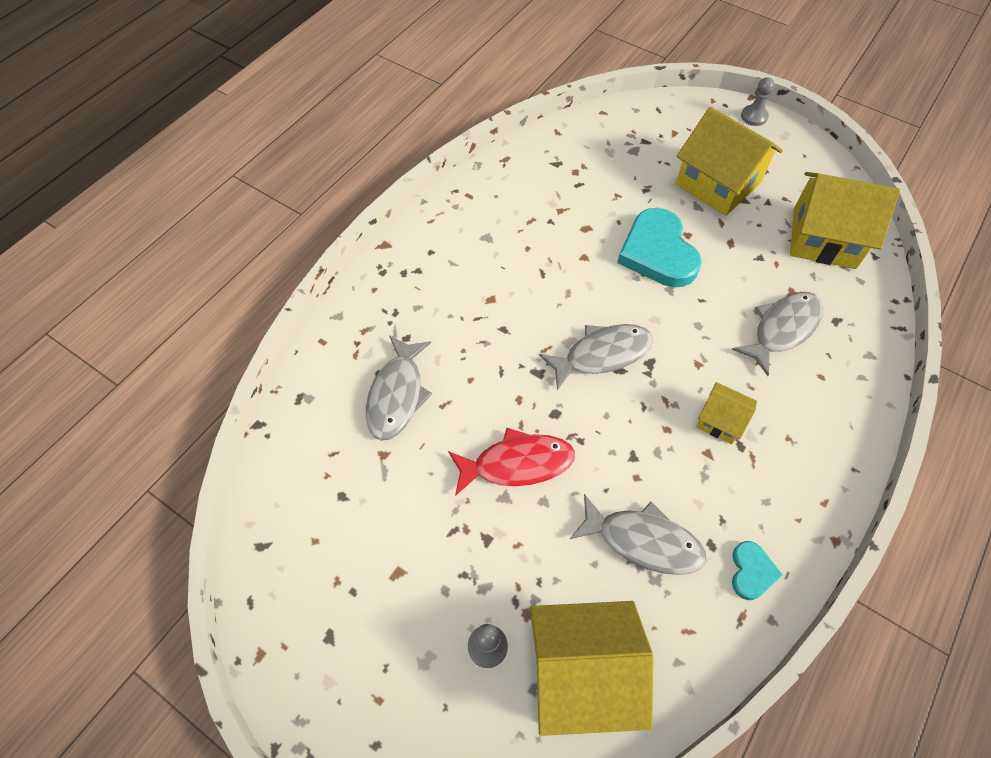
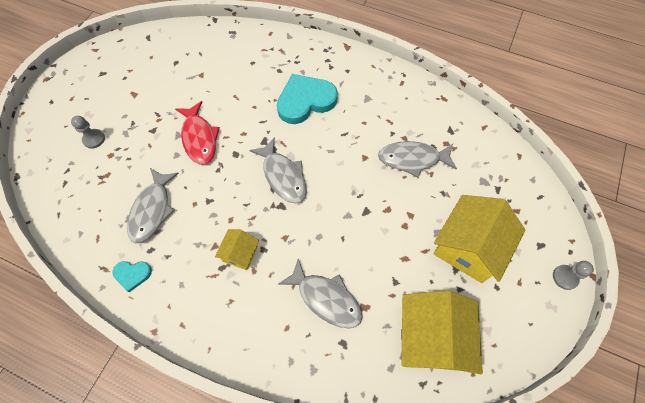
camera: 80 degrees right, 5 degrees up
grey fish [366,335,432,441] -> grey fish moved to [378,141,457,178]
yellow house [530,601,653,736] -> none
turquoise heart [617,208,702,288] -> turquoise heart moved to [277,74,338,124]

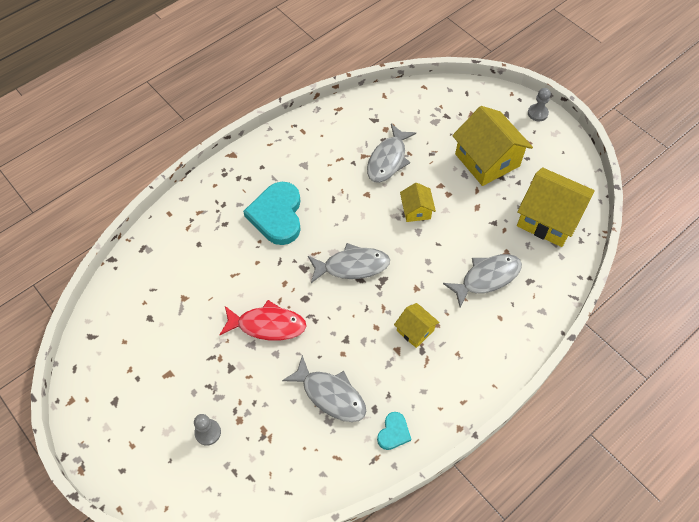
camera: 65 degrees left, 5 degrees down
none -> yellow house [400,183,436,222]

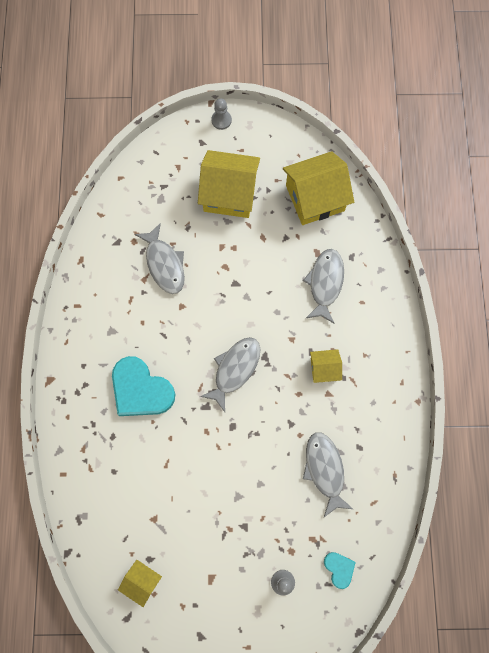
camera: 50 degrees left, 15 degrees up
red fish [219,300,307,341] -> none
grey fish [282,355,366,422] -> grey fish turned 90 degrees counterclockwise [303,432,353,517]
turquoise heart [377,412,411,450] -> turquoise heart moved to [324,552,356,589]
yellow house [400,183,436,222] -> yellow house moved to [118,560,162,607]

